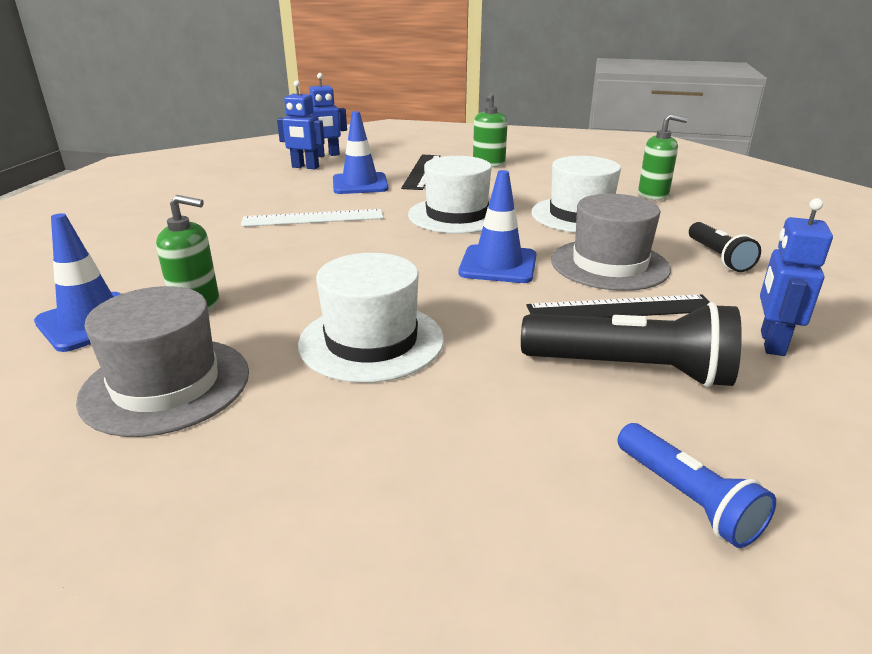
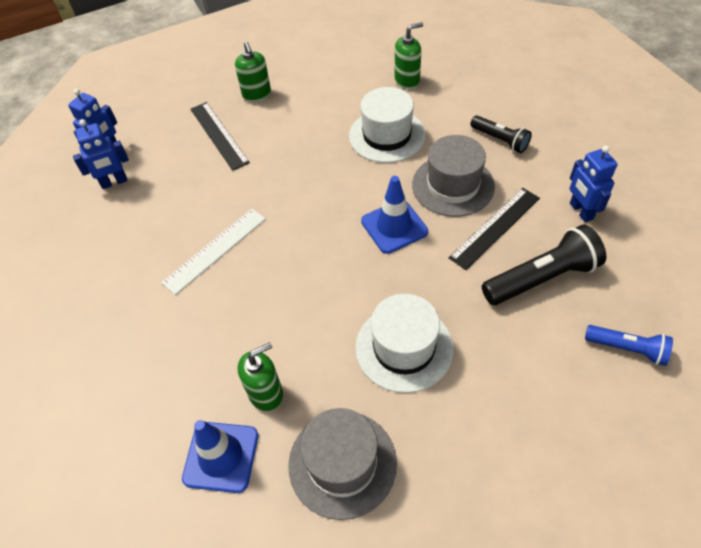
camera: 35 degrees left, 25 degrees up
blue traffic cone [333,111,389,194] -> none
white hat [408,156,492,234] -> none

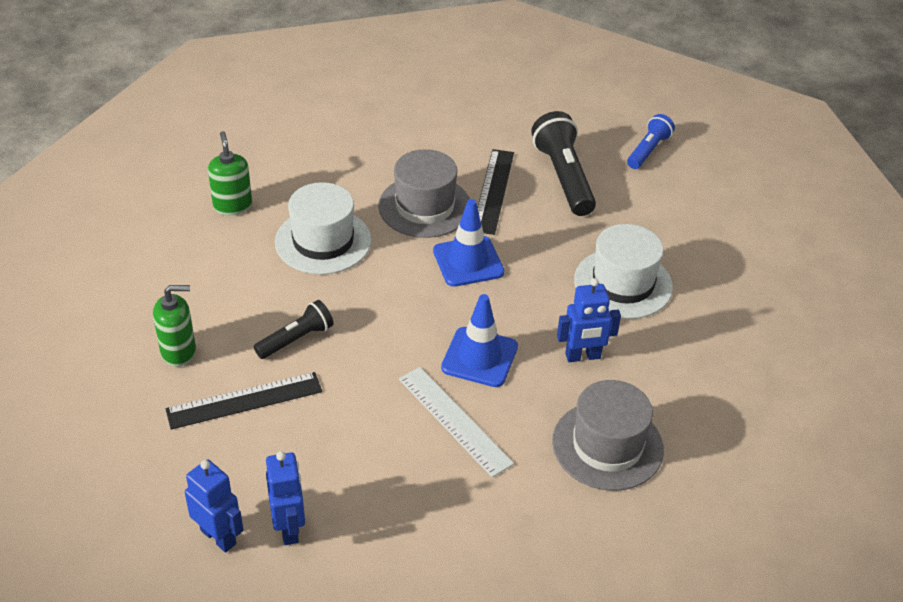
camera: 85 degrees left, 10 degrees down
blue traffic cone [182,420,258,493] -> blue traffic cone moved to [441,294,518,387]
green soap dispenser [238,342,283,412] -> none
grey hat [288,408,397,520] -> grey hat moved to [552,380,664,491]
black ruler [449,188,540,270] -> black ruler turned 45 degrees clockwise [477,149,514,235]
black flashlight [470,115,532,153] -> black flashlight moved to [254,300,334,359]
blue robot [570,145,617,222] -> blue robot moved to [557,278,621,362]

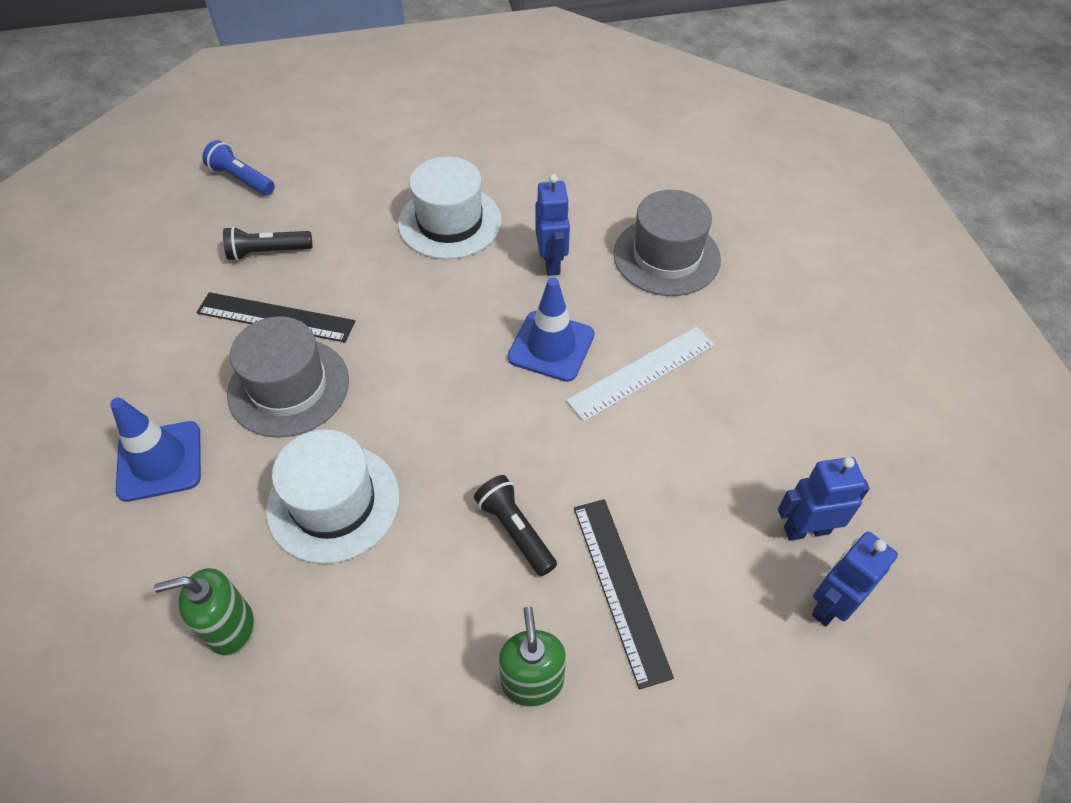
camera: 85 degrees left, 10 degrees up
blue traffic cone [433,199,504,287] -> blue traffic cone moved to [110,397,201,502]
black flashlight [531,111,596,216] -> black flashlight [223,226,312,261], size x0.60

